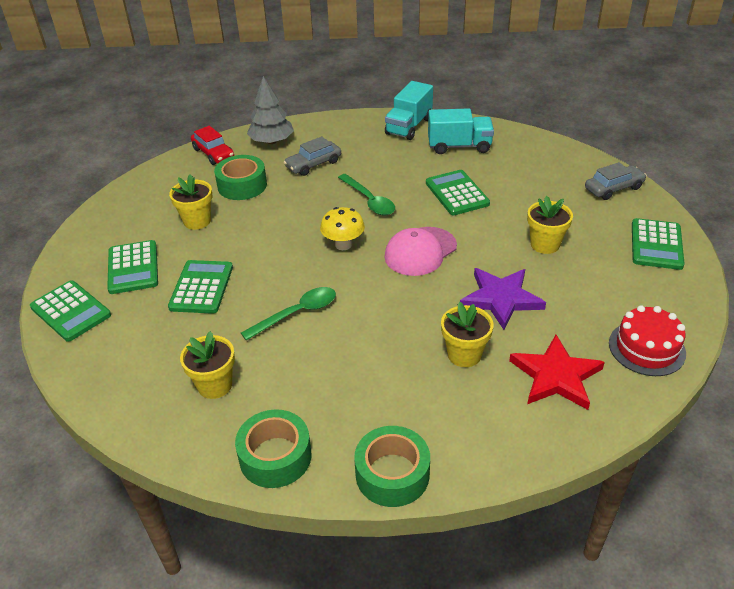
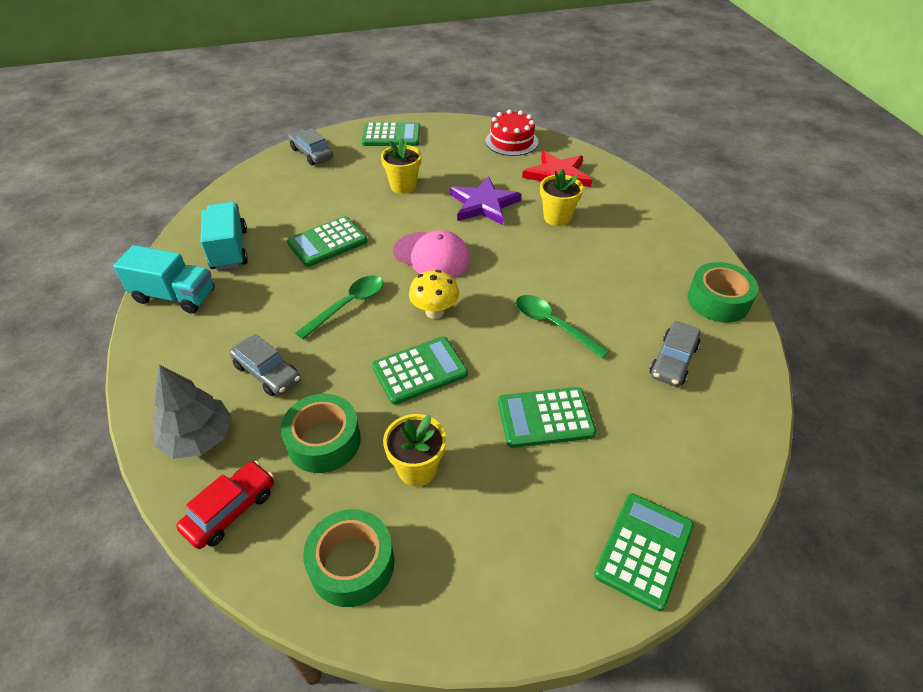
camera: 105 degrees left, 5 degrees up
green calculator [107,240,158,294] -> green calculator moved to [372,337,468,405]
yellow flower pot [180,331,235,399] -> grey car [650,321,701,387]
green tape [354,426,430,507] -> green tape moved to [303,509,394,607]

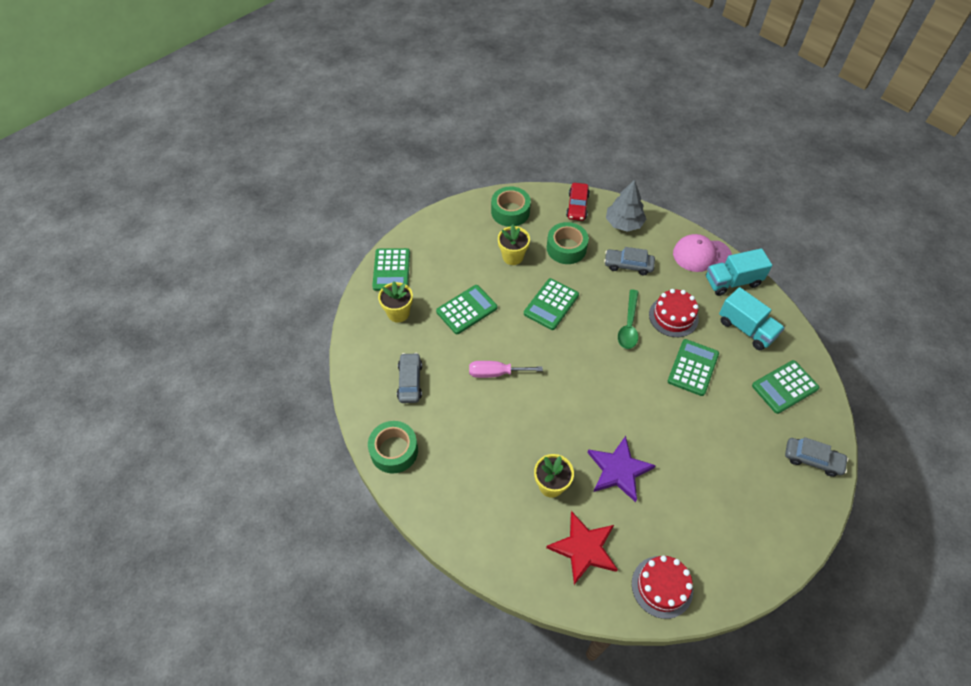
camera: 150 degrees right, 10 degrees up
green calculator [362,122,420,146] -> green calculator moved to [752,360,820,414]
yellow flower pot [381,138,421,194] -> yellow flower pot moved to [378,281,413,323]
pink cap [393,230,470,277] -> pink cap moved to [673,234,732,272]
yellow mushroom [409,270,459,319] -> none
green spoon [516,295,609,358] -> pink screwdriver [469,361,543,378]
none -> red cake [649,289,699,337]

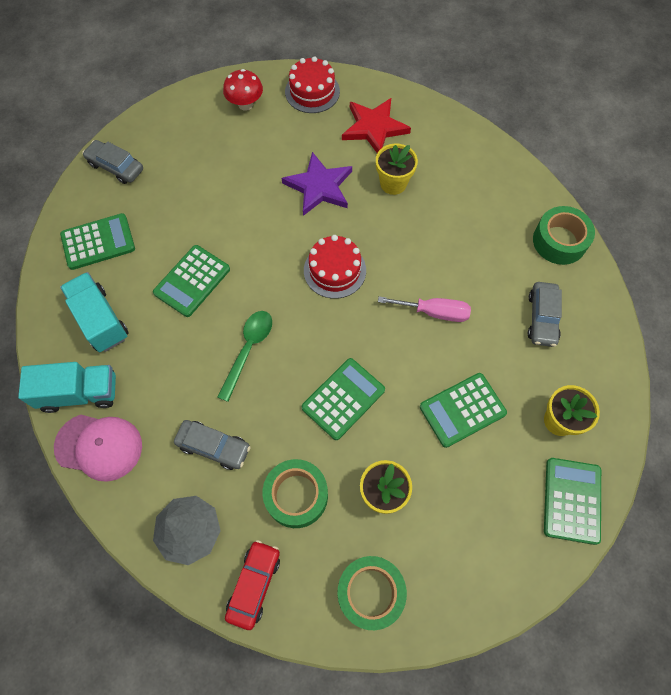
camera: 170 degrees left, 10 degrees up
red cake [649,289,699,337] -> red cake moved to [304,235,366,299]
none -> red mushroom [223,69,263,111]

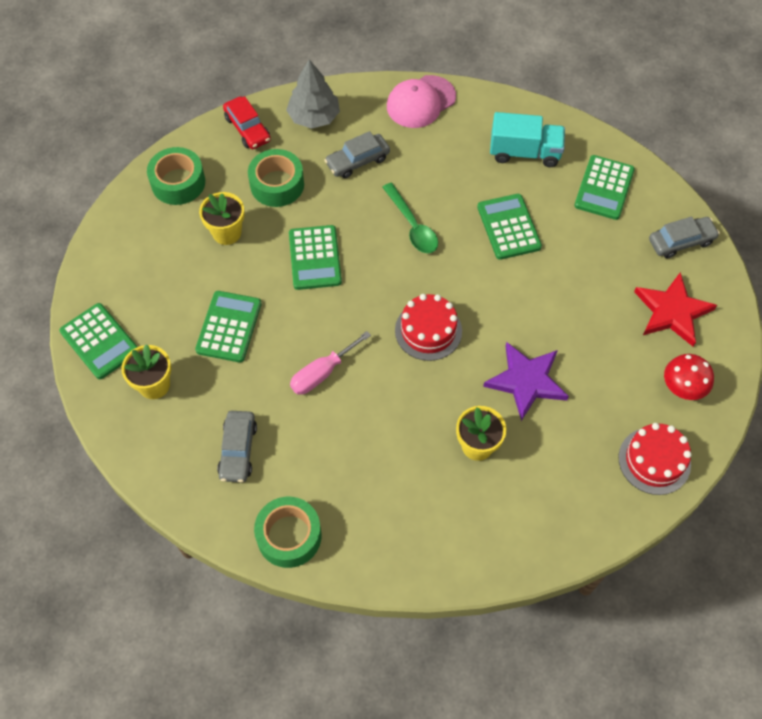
camera: 130 degrees right, 5 degrees down
turquoise truck [18,362,116,413] -> none
red star [342,98,411,153] -> red star moved to [634,272,717,347]
grey car [528,282,562,347] -> grey car turned 135 degrees counterclockwise [217,411,257,482]

